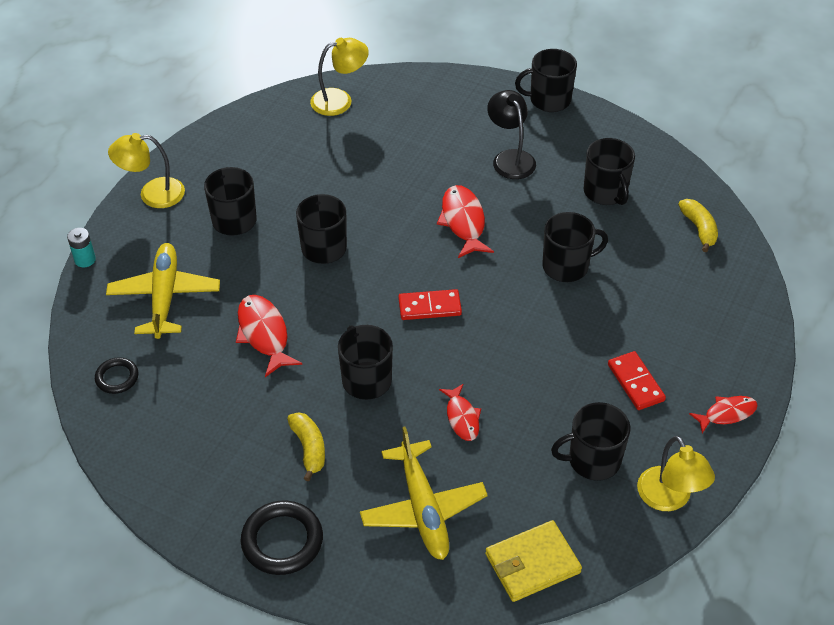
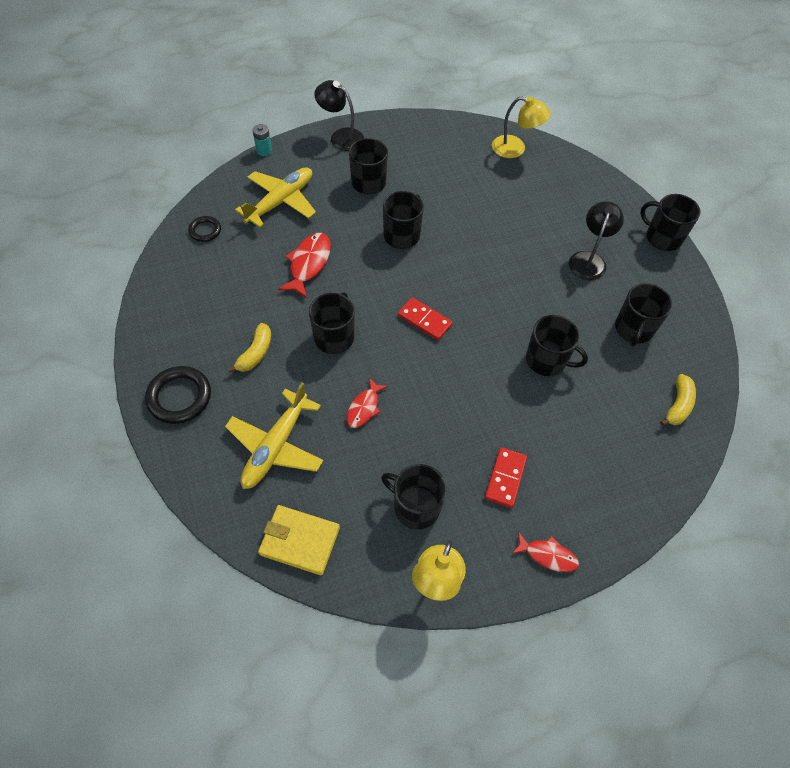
camera: 40 degrees right, 10 degrees up
yellow lamp [108,133,185,208] -> black lamp [314,80,364,151]
red fish [437,185,494,258] -> none

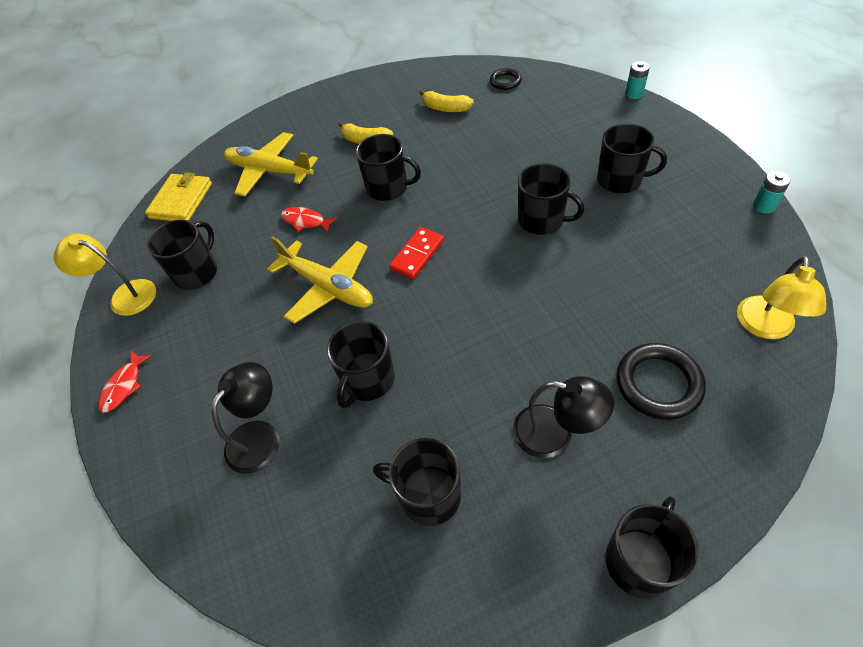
camera: 95 degrees right, 5 degrees down
black ring [145,366,211,424] -> black ring moved to [616,343,706,420]
yellow plane [235,167,316,228] -> yellow plane moved to [267,236,373,324]
red fish [278,233,331,298] -> none
black lamp [314,80,364,151] -> black lamp moved to [212,362,279,474]
red domino [485,447,527,508] -> none
yellow banana [660,374,696,426] -> yellow banana moved to [420,90,474,112]
none -> turquoise battery [753,171,791,214]

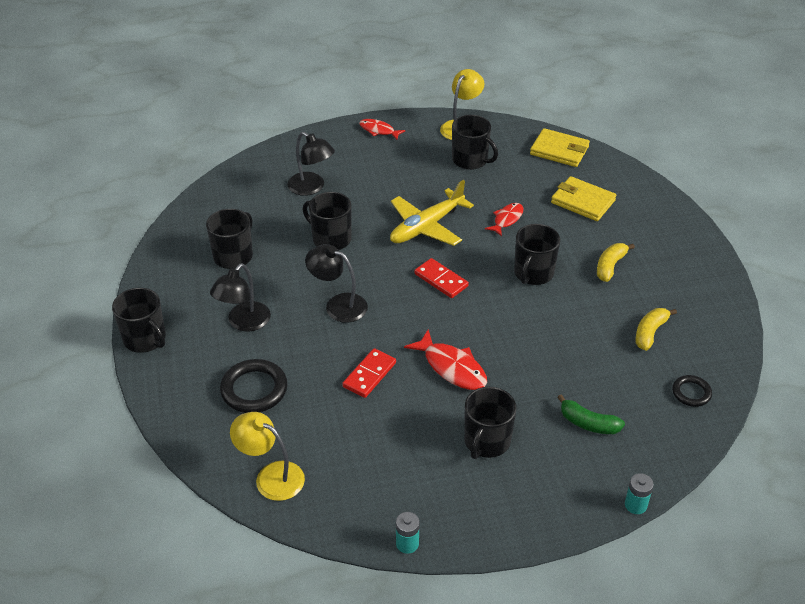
camera: 95 degrees right, 10 degrees down
yellow plane [224,132,318,196] -> yellow wallet [551,176,616,221]
black mug [518,163,584,235] -> red fish [404,330,487,390]
none -> black lamp [305,244,368,323]
none -> red domino [342,348,396,398]
none -> green banana [557,394,625,434]

